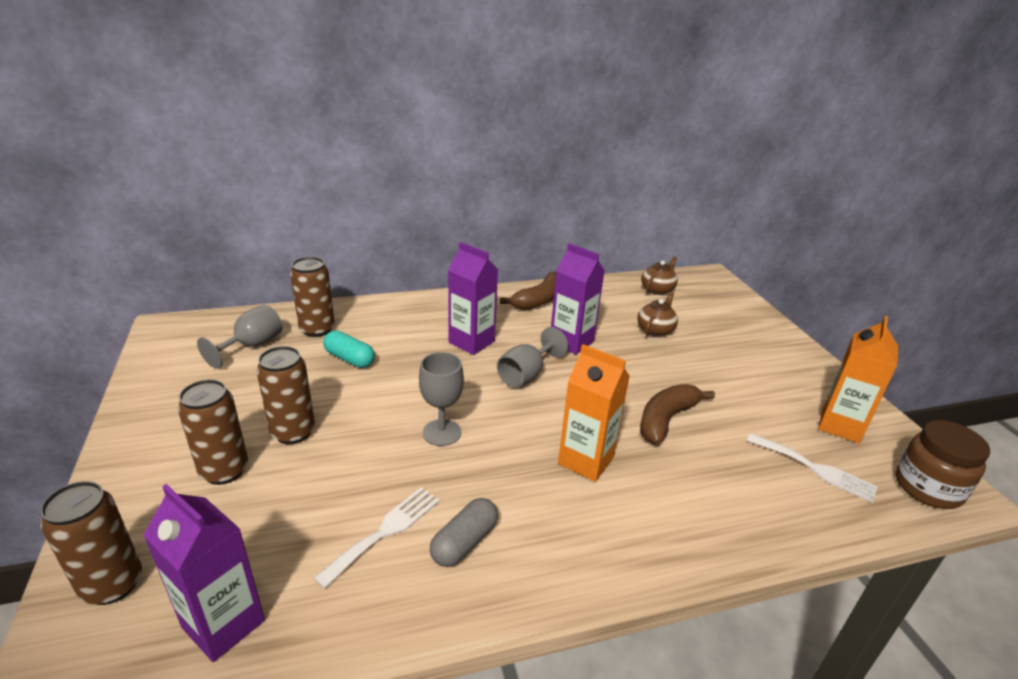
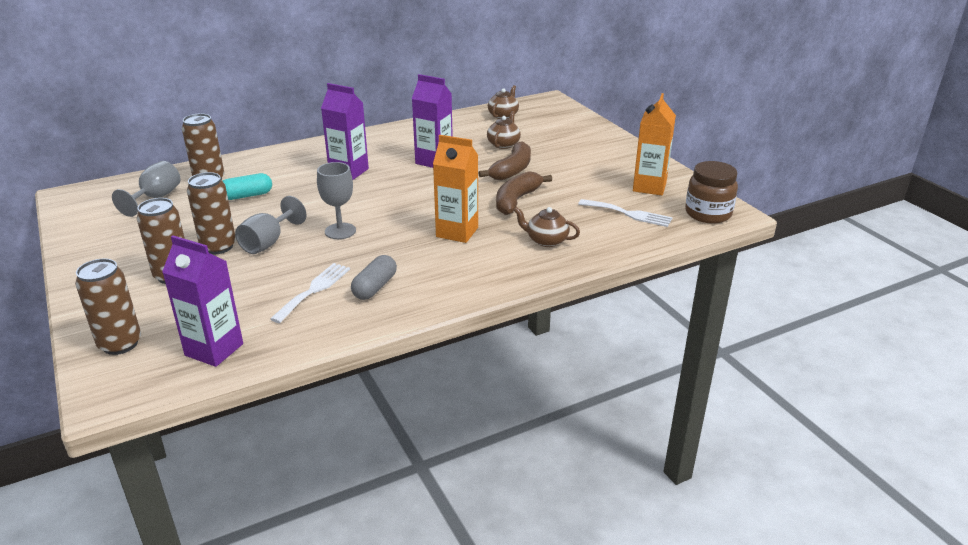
camera: 10 degrees left, 0 degrees up
turquoise capsule [323,331,375,368] -> turquoise capsule turned 45 degrees counterclockwise [223,173,272,200]
grey goblet [497,327,568,388] -> grey goblet moved to [235,196,306,254]
brown banana [500,271,556,310] -> brown banana moved to [478,141,531,180]
none -> brown teapot [514,207,580,247]

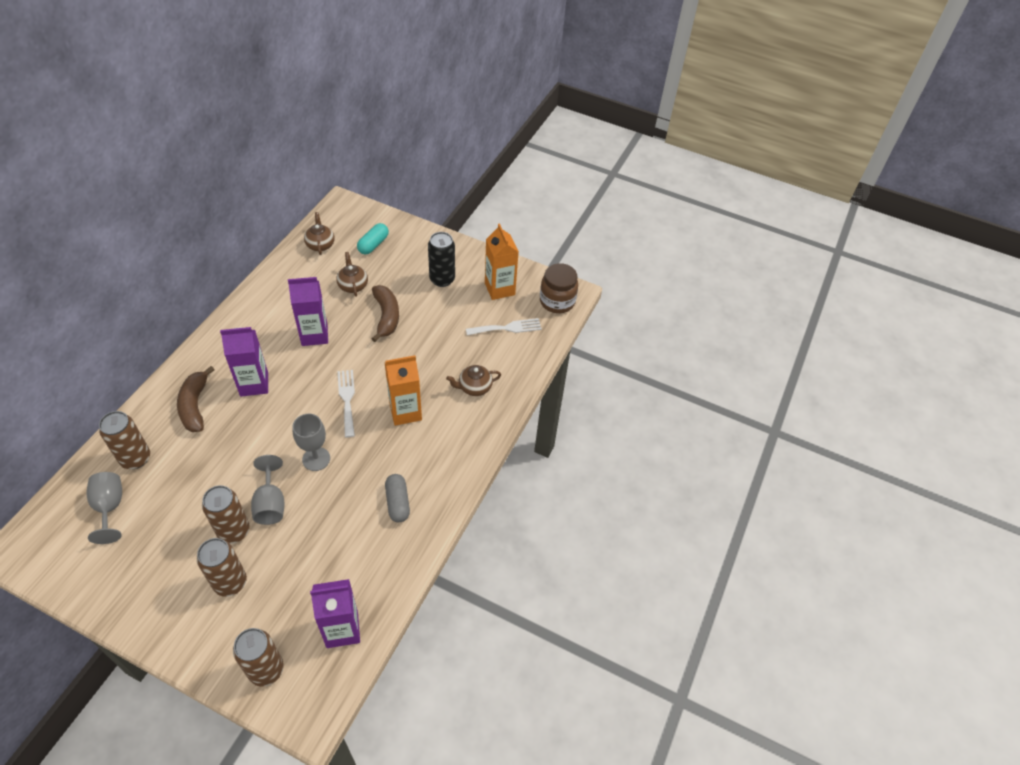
camera: 40 degrees left, 20 degrees up
turquoise capsule [223,173,272,200] -> turquoise capsule moved to [357,223,389,254]
white fork [270,263,350,323] -> white fork moved to [337,370,355,437]
brown banana [496,171,552,215] -> brown banana moved to [177,366,215,432]
none -> black can [428,232,455,287]

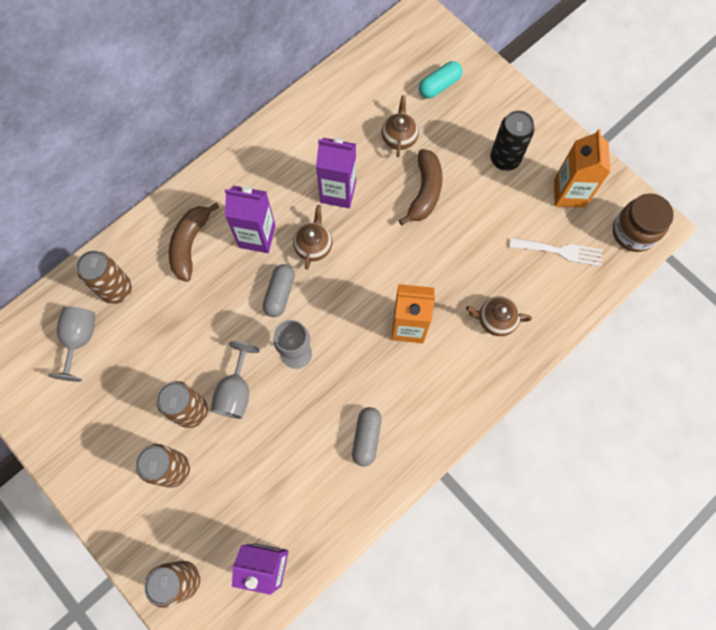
camera: 25 degrees right, 20 degrees up
brown teapot [304,212,335,255] -> brown teapot moved to [293,205,333,270]
white fork [337,370,355,437] -> none
none -> grey capsule [263,264,295,317]

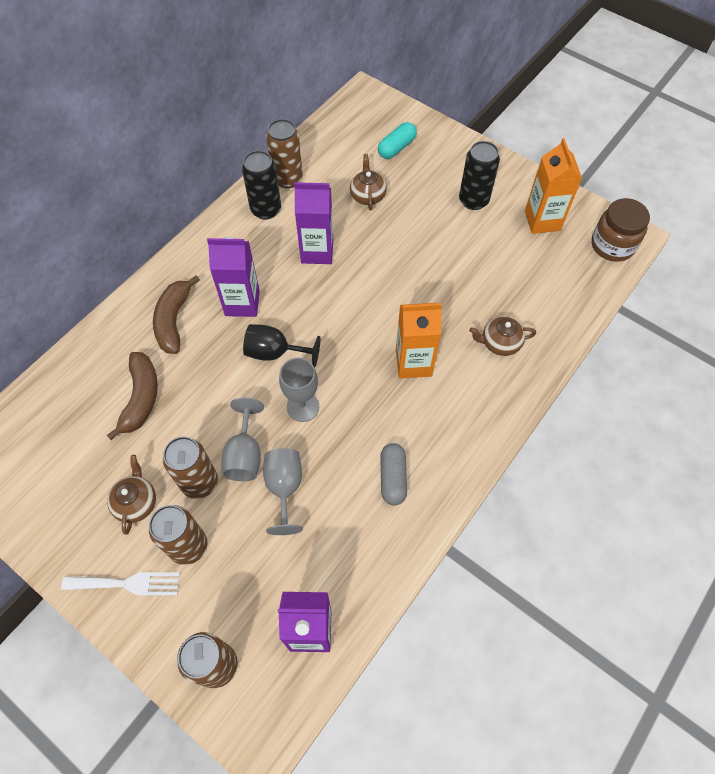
camera: 10 degrees left, 10 degrees down
grey goblet [48,306,95,382] -> grey goblet moved to [263,448,303,535]
brown can [76,251,132,304] -> brown can moved to [266,119,303,188]
grey capsule [263,264,295,317] -> black goblet [243,324,320,368]
brown teapot [293,205,333,270] -> brown teapot moved to [107,455,156,535]
brown banana [399,149,443,226] -> brown banana moved to [107,352,158,440]
white fork [509,238,603,266] -> white fork moved to [61,572,180,596]
none -> black can [242,150,281,220]

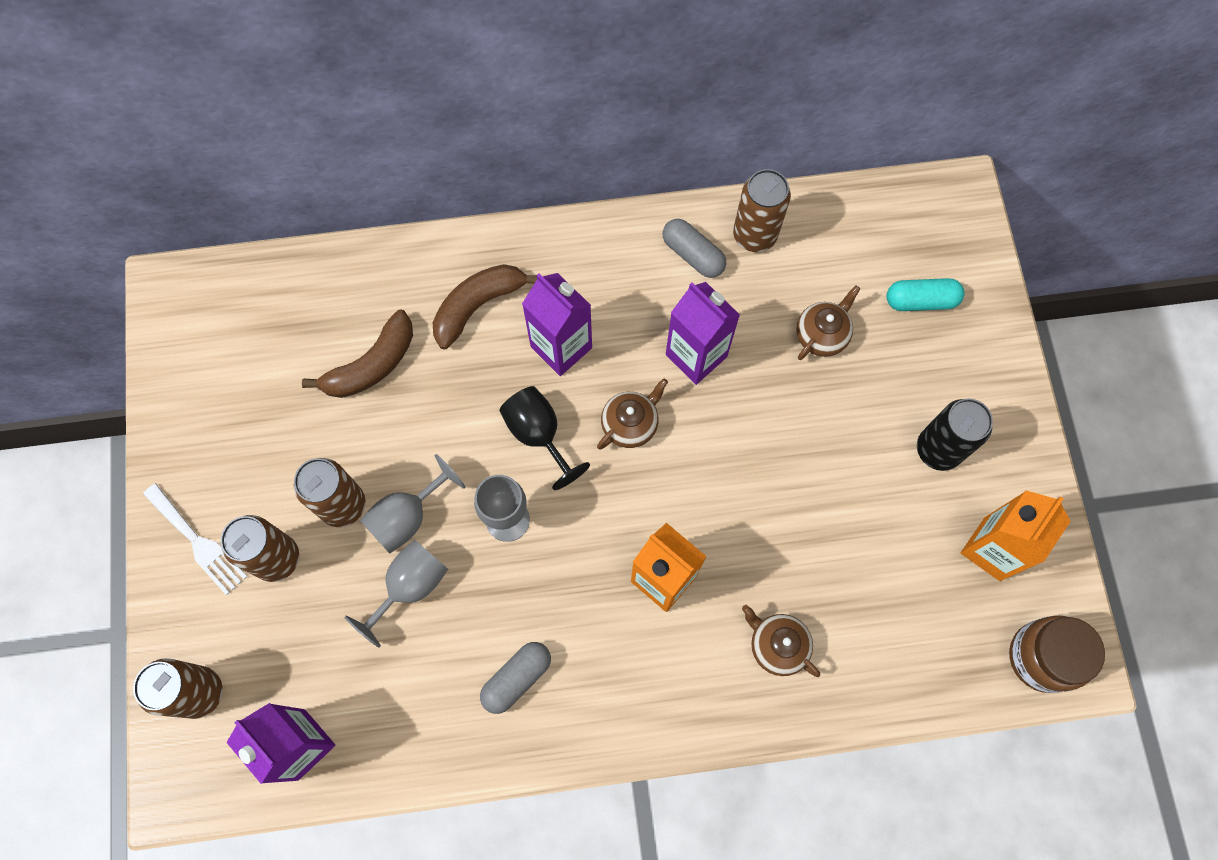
camera: 45 degrees right, 10 degrees up
brown teapot [107,455,156,535] -> brown teapot moved to [597,378,668,449]
black can [242,150,281,220] -> grey capsule [663,219,726,278]

